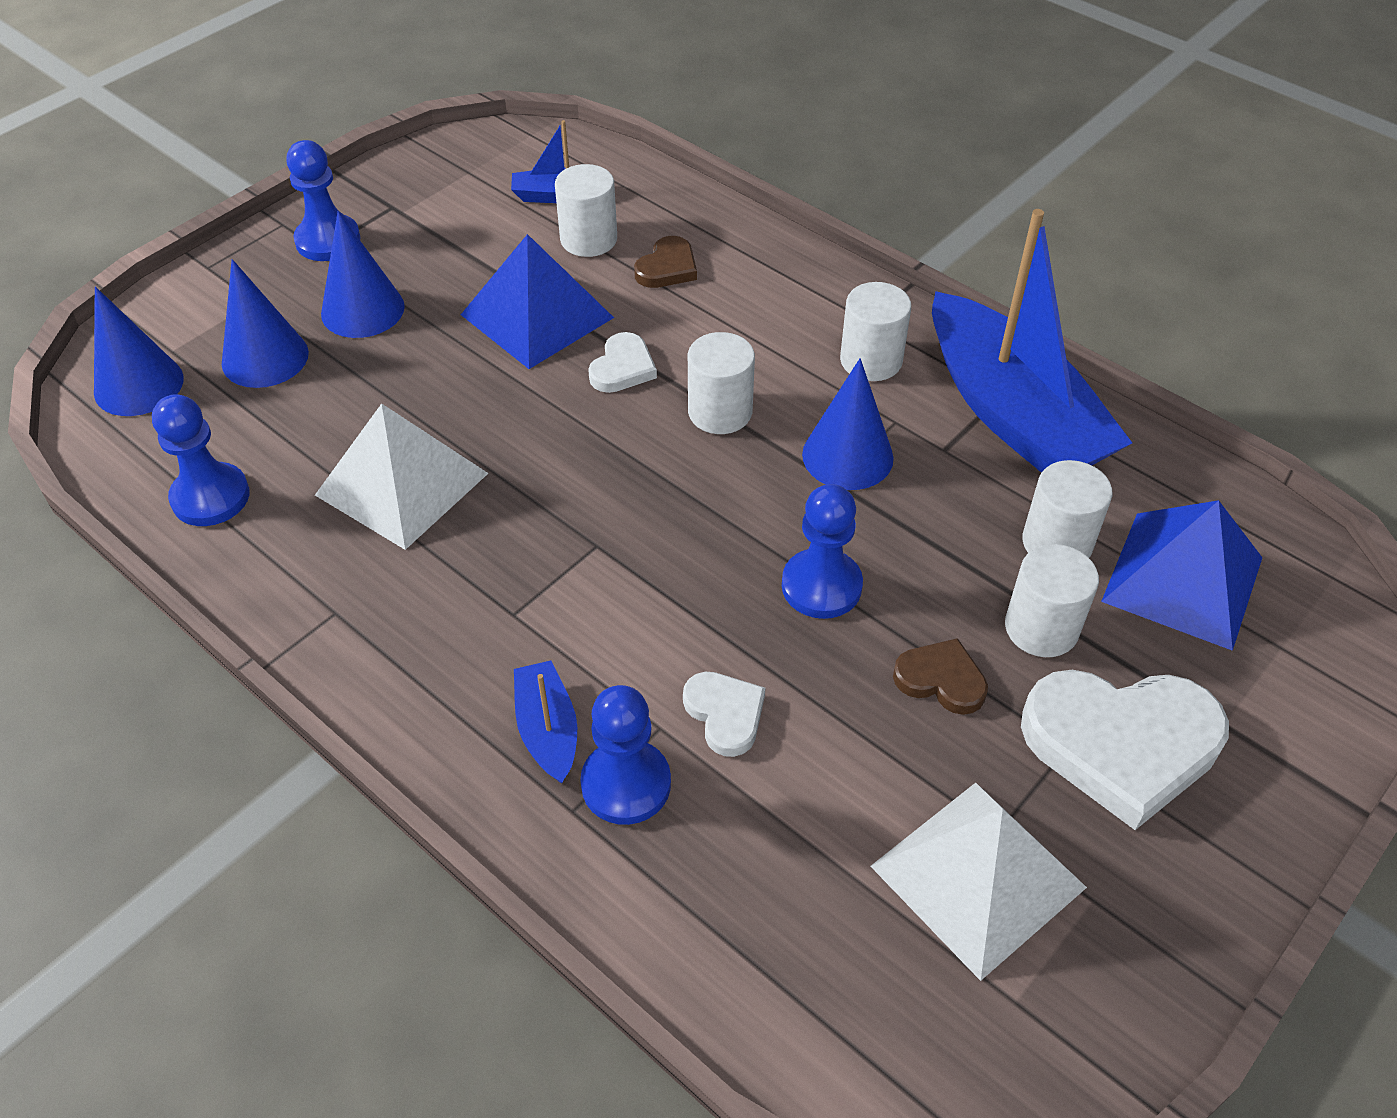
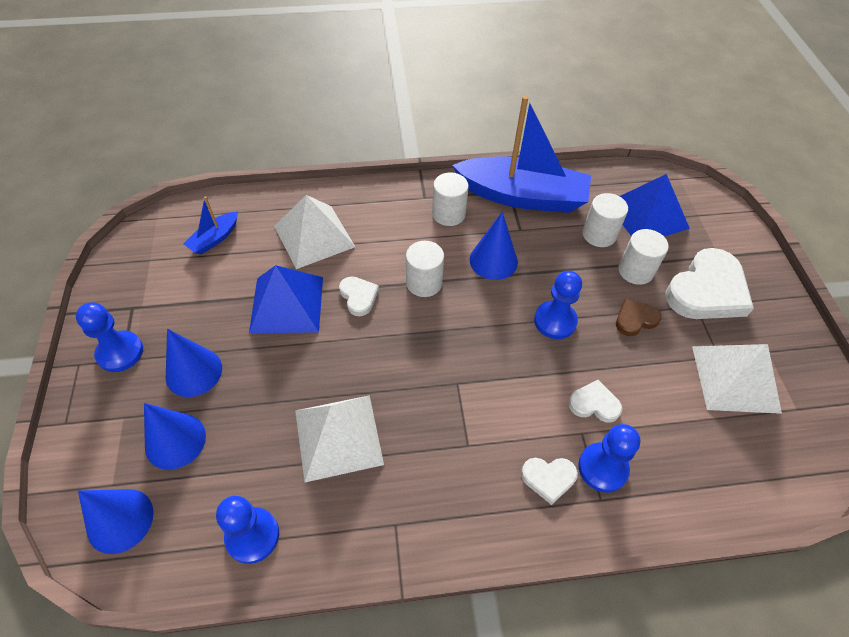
camera: 50 degrees left, 5 degrees up
blue boat [514,660,577,784] -> white heart [521,458,578,505]
white cylinder [555,164,617,257] -> none
brown heart [634,236,697,288] -> white pyramid [274,195,355,269]

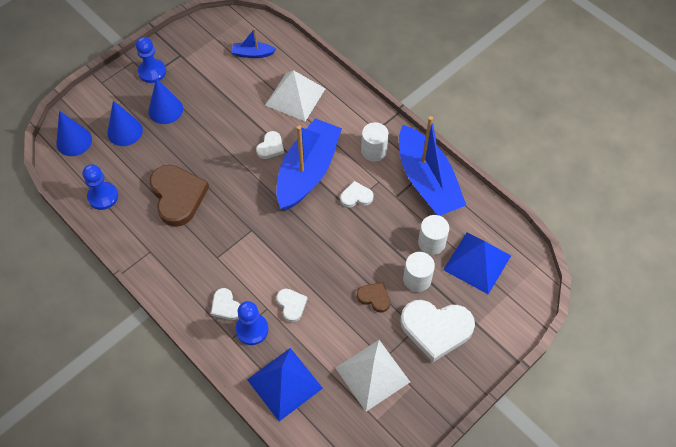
camera: 55 degrees right, 5 degrees up
blue pyramid [249,265,323,334] -> blue pyramid moved to [247,348,323,421]
white pyramid [295,395,384,482] -> brown heart [150,165,209,227]
white cylinder [406,241,444,297] -> blue boat [276,118,342,210]
blue cone [470,212,518,280] -> white heart [340,181,373,207]
blue pawn [534,271,582,339] -> none

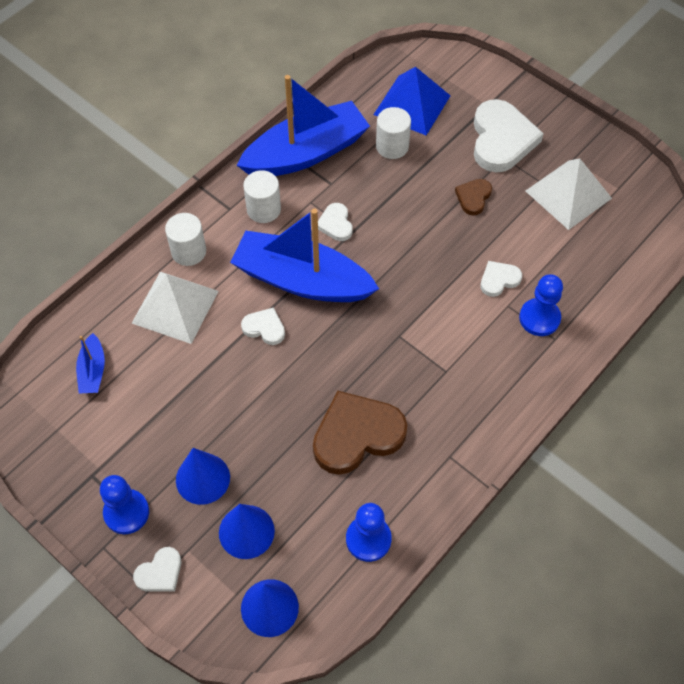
camera: 95 degrees left, 0 degrees up
white heart [211,288,240,320] -> white heart moved to [133,547,181,592]
blue pyramid [247,348,323,421] -> none
white cylinder [403,252,435,292] -> white cylinder moved to [165,213,206,266]

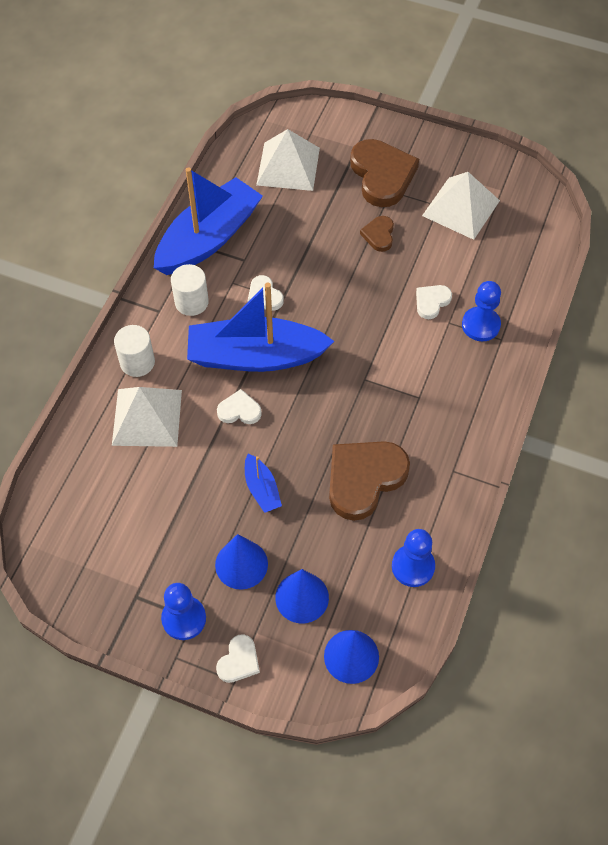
camera: 20 degrees left, 0 degrees up
blue boat [76,333,105,394] -> blue boat moved to [245,454,282,513]
blue pyramid [373,67,451,135] -> white pyramid [256,129,320,191]
white cylinder [376,107,411,159] -> none
white heart [474,99,544,172] -> brown heart [350,139,419,207]

